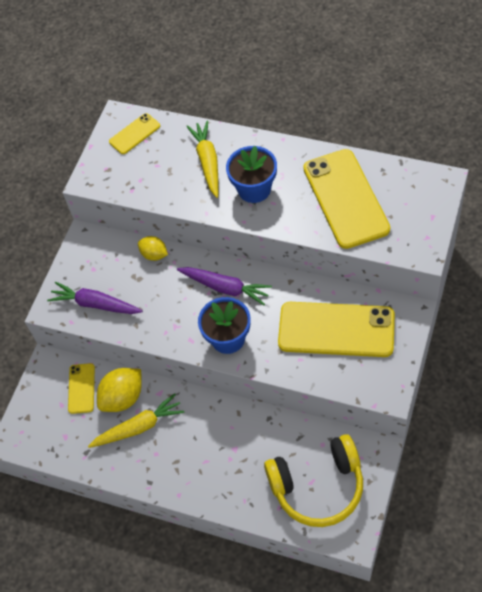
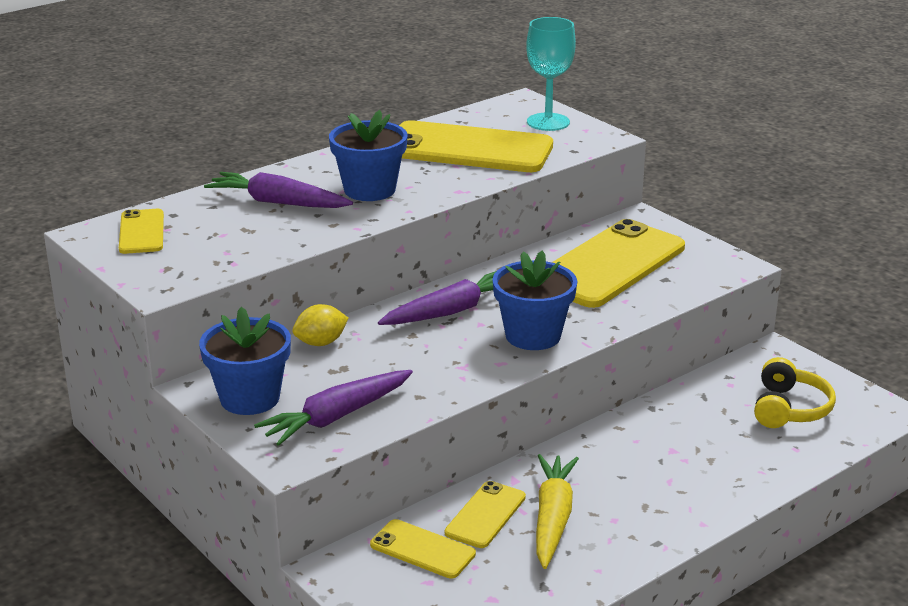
camera: 65 degrees left, 30 degrees down
yellow lemon [97,368,142,412] -> yellow phone [445,481,526,548]
yellow carrot [186,121,219,198] -> purple carrot [204,172,353,208]
yellow headphones [264,434,363,527] -> yellow headphones [754,357,836,428], size x0.61
none -> blue flower pot [199,307,291,415]
none -> turquoise goblet [526,17,576,131]

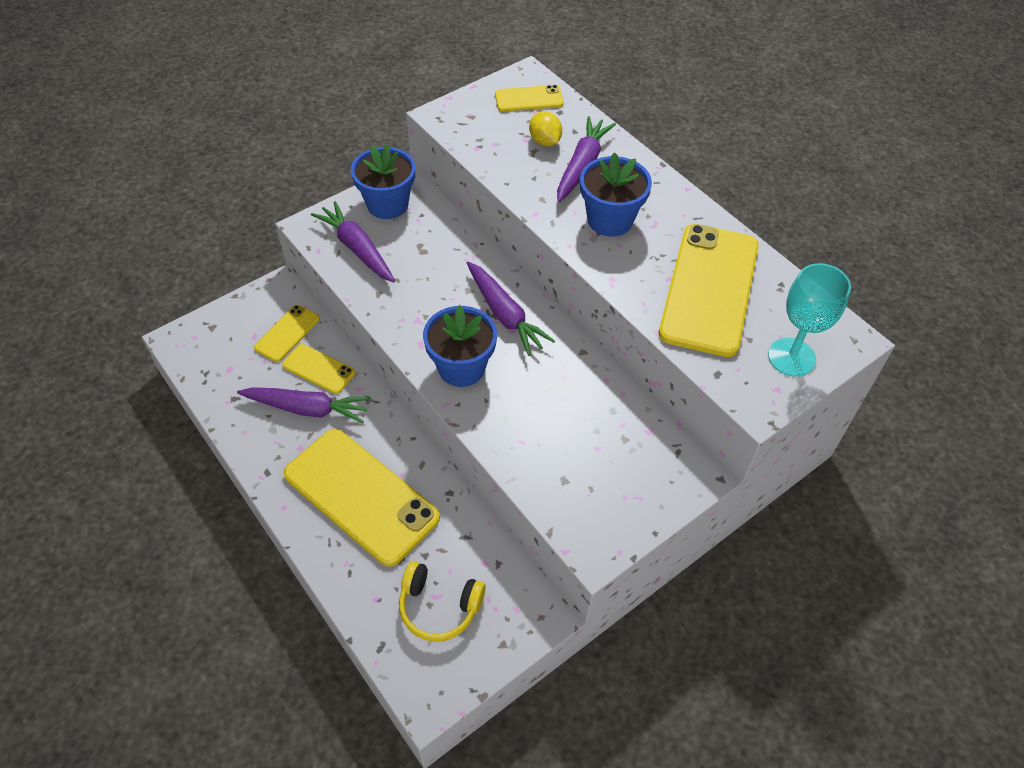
camera: 90 degrees right, 25 degrees up
yellow lemon [292,304,348,346] -> yellow lemon moved to [529,111,562,146]
yellow carrot [536,454,579,569] -> purple carrot [237,387,371,423]
yellow phone [552,219,685,308] -> yellow phone moved to [284,429,440,567]

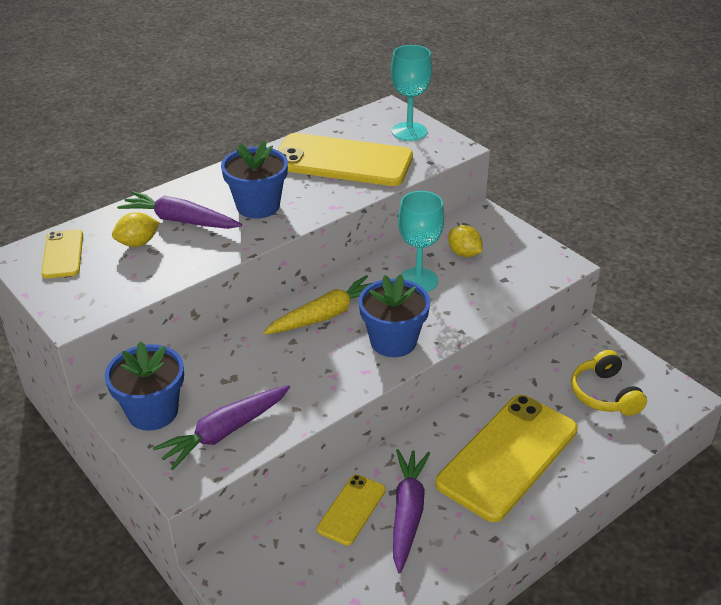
camera: 90 degrees left, 15 degrees down
yellow phone [254,305,320,362] -> none
yellow headphones [399,561,486,642] -> yellow headphones turned 150 degrees clockwise [571,350,647,416]
purple carrot [467,261,555,356] -> yellow carrot [263,275,372,335]
none -> turquoise goblet [398,191,444,292]
none -> yellow lemon [448,225,482,257]

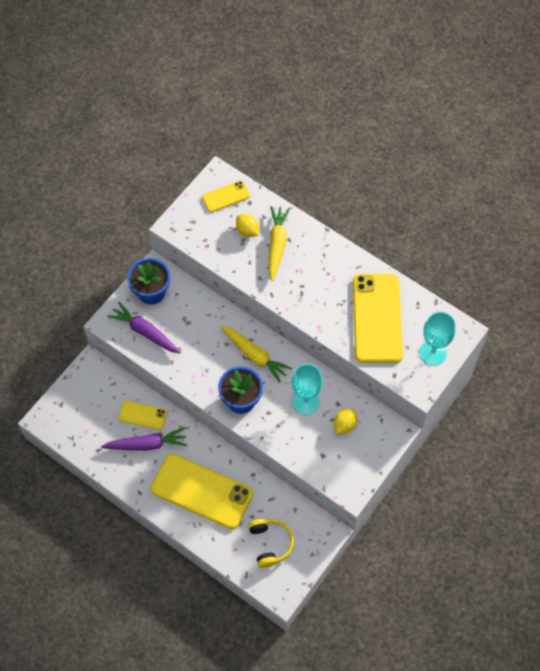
camera: 75 degrees right, 25 degrees up
purple carrot [117,192,242,229] -> yellow carrot [269,206,290,281]
blue flower pot [221,140,288,219] -> none
yellow headphones [571,350,647,416] -> yellow headphones turned 105 degrees clockwise [248,519,294,568]

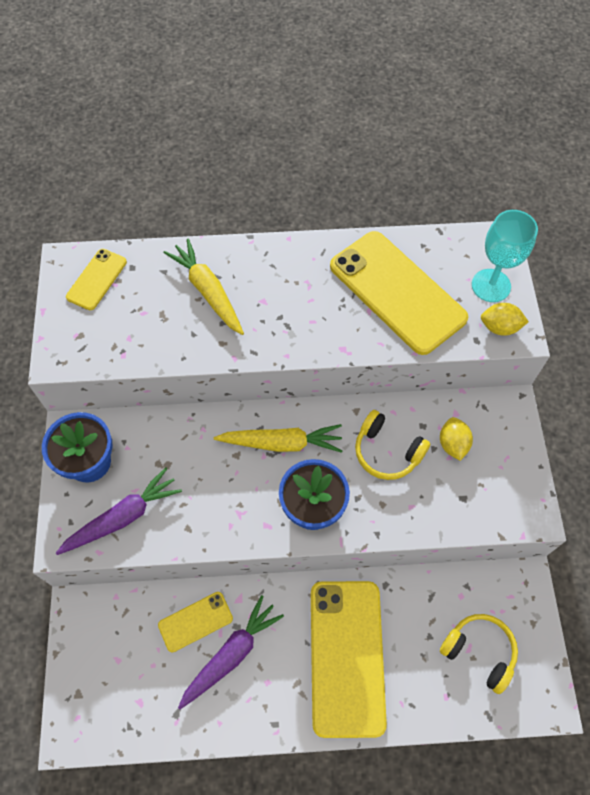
camera: 40 degrees left, 0 degrees up
purple carrot [107,302,181,353] -> purple carrot turned 150 degrees clockwise [56,467,182,555]
yellow phone [151,454,253,529] -> yellow phone turned 75 degrees counterclockwise [311,581,387,738]
yellow lemon [236,214,259,237] -> yellow lemon moved to [481,303,529,336]
turquoise goblet [292,364,323,415] -> yellow headphones [355,410,430,480]

